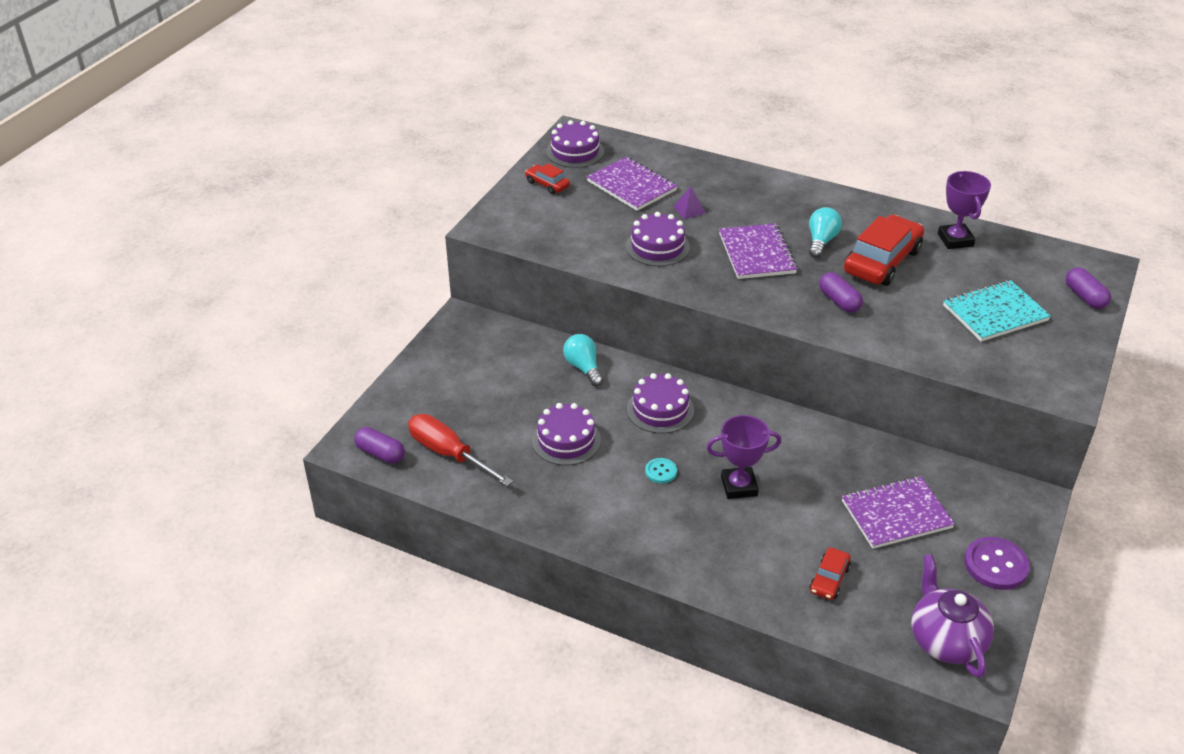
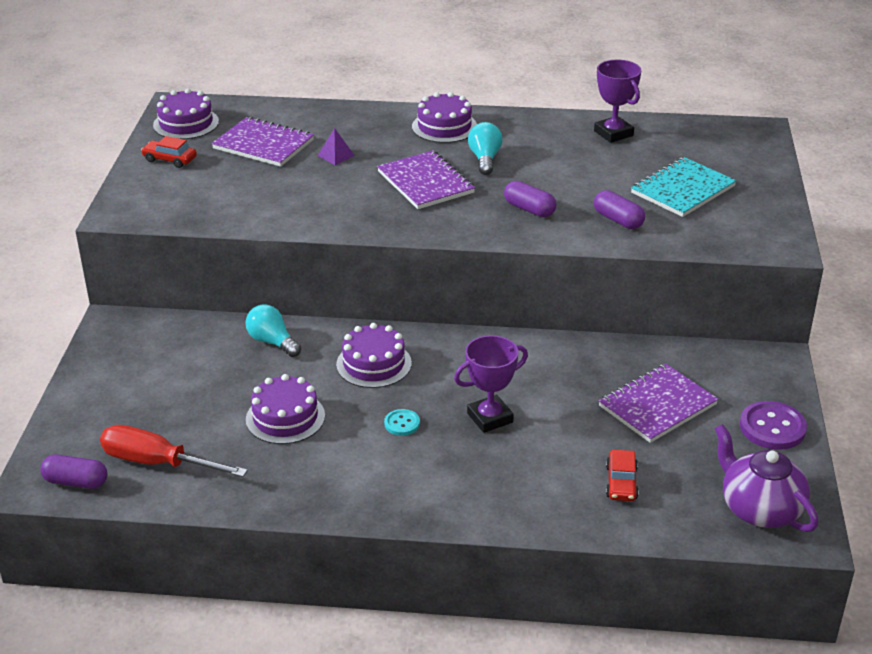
camera: 20 degrees left, 5 degrees down
purple cake [626,212,690,266] -> purple cake moved to [412,92,477,143]
red car [844,214,924,286] -> none
purple capsule [1065,267,1111,309] -> purple capsule moved to [594,190,645,229]

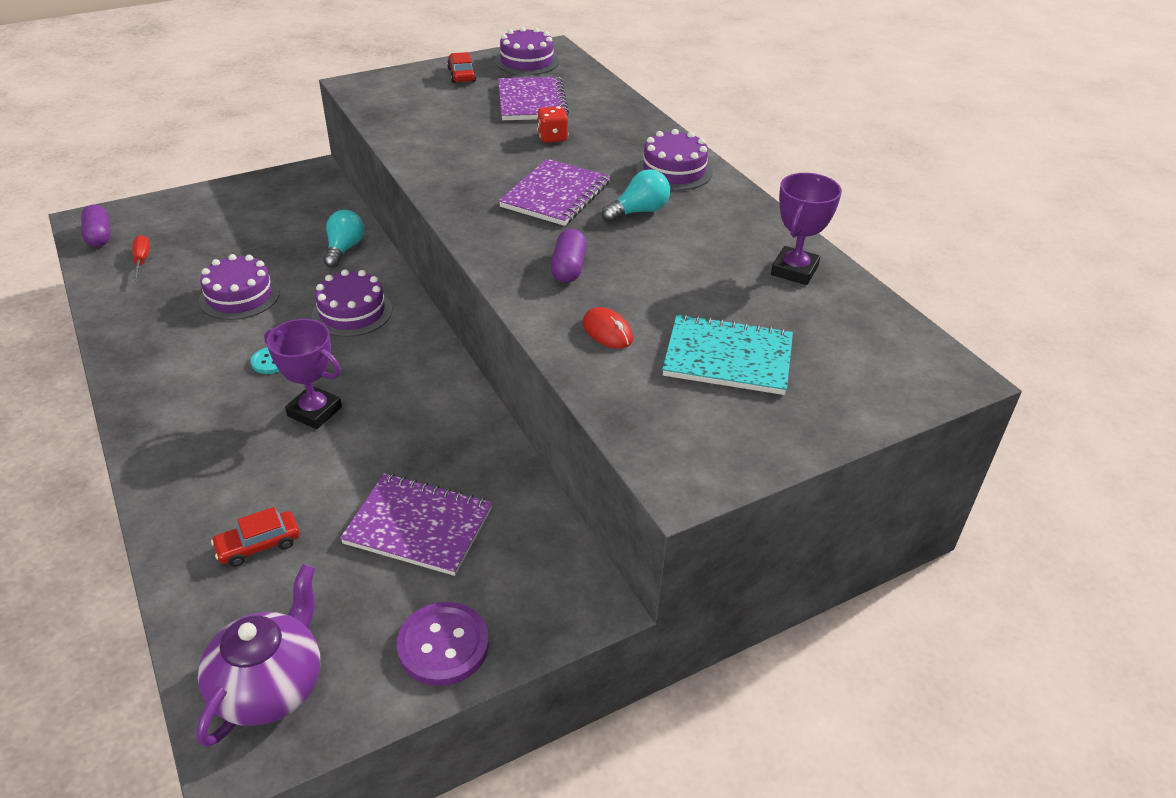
camera: 55 degrees right, 5 degrees up
red screwdriver [100,425,248,477] -> red screwdriver [132,235,150,281], size x0.52
purple pyramid [318,128,355,165] -> red dice [537,106,568,143]
purple capsule [594,190,645,229] -> red mouse [583,307,633,349]

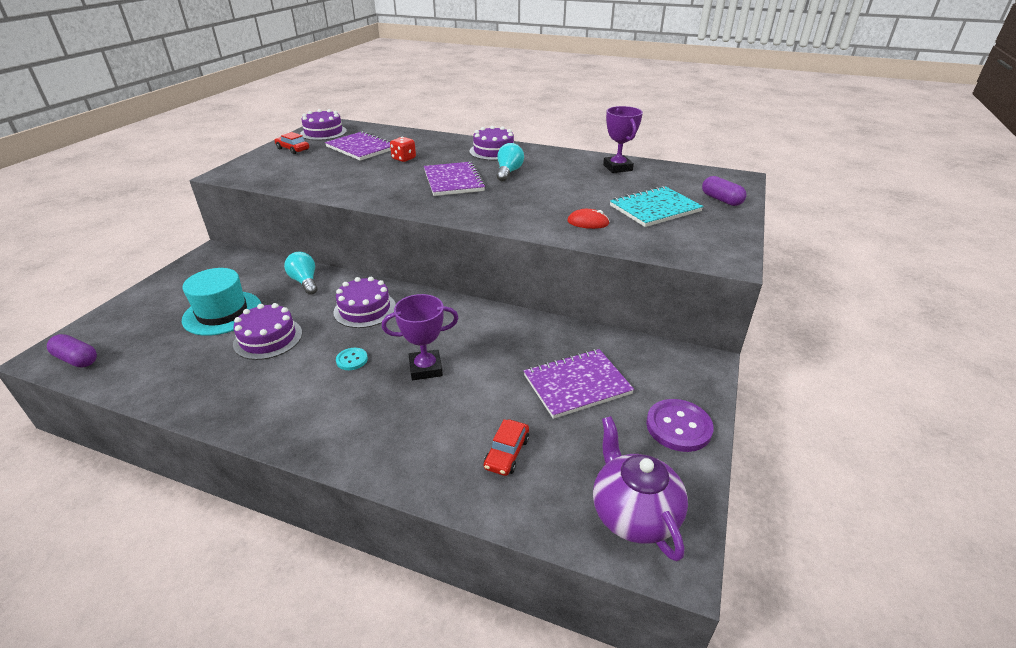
camera: 40 degrees left, 5 degrees down
red screwdriver [132,235,150,281] -> none
purple capsule [551,229,587,283] -> purple capsule moved to [702,176,747,206]
none -> turquoise hat [182,268,261,336]

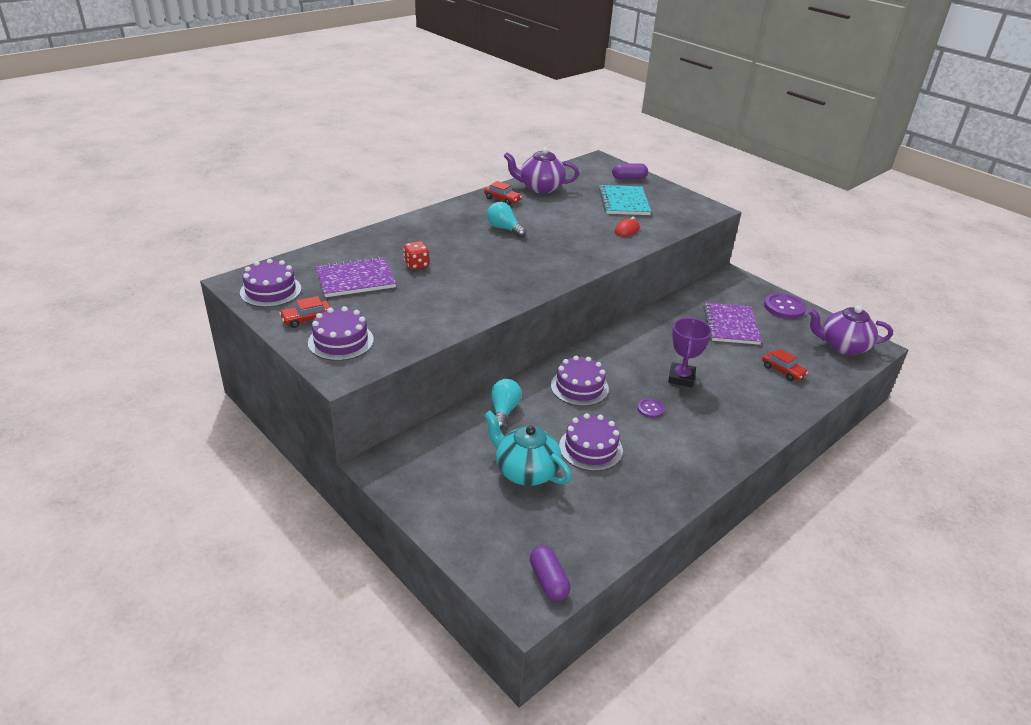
camera: 65 degrees left, 0 degrees up
purple capsule [47,334,97,368] -> purple capsule turned 75 degrees counterclockwise [530,545,570,601]
turquoise hat [182,268,261,336] -> turquoise teapot [484,410,571,486]
turquoise light bulb [284,252,318,295] -> turquoise light bulb turned 105 degrees clockwise [491,379,522,429]
turquoise button [336,348,368,370] -> purple button [638,398,665,418]
purple notebook [424,162,486,196] -> none
purple cake [469,126,514,161] -> purple cake moved to [308,306,374,361]
purple trophy [603,106,643,173] -> purple teapot [504,147,579,194]
none -> red car [484,181,522,205]

